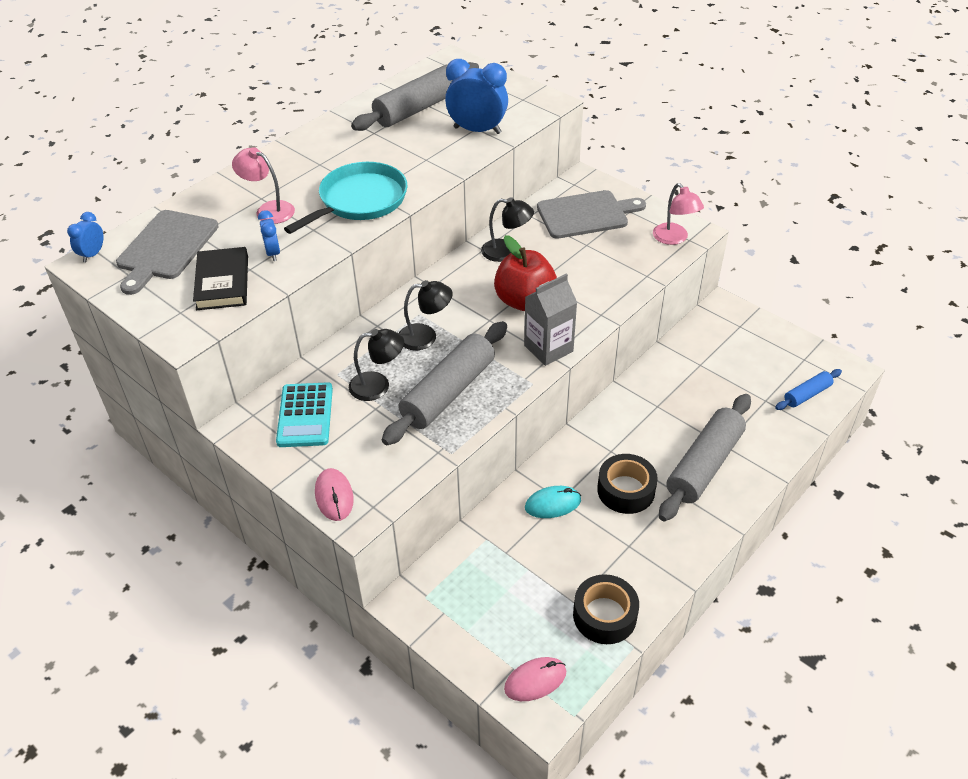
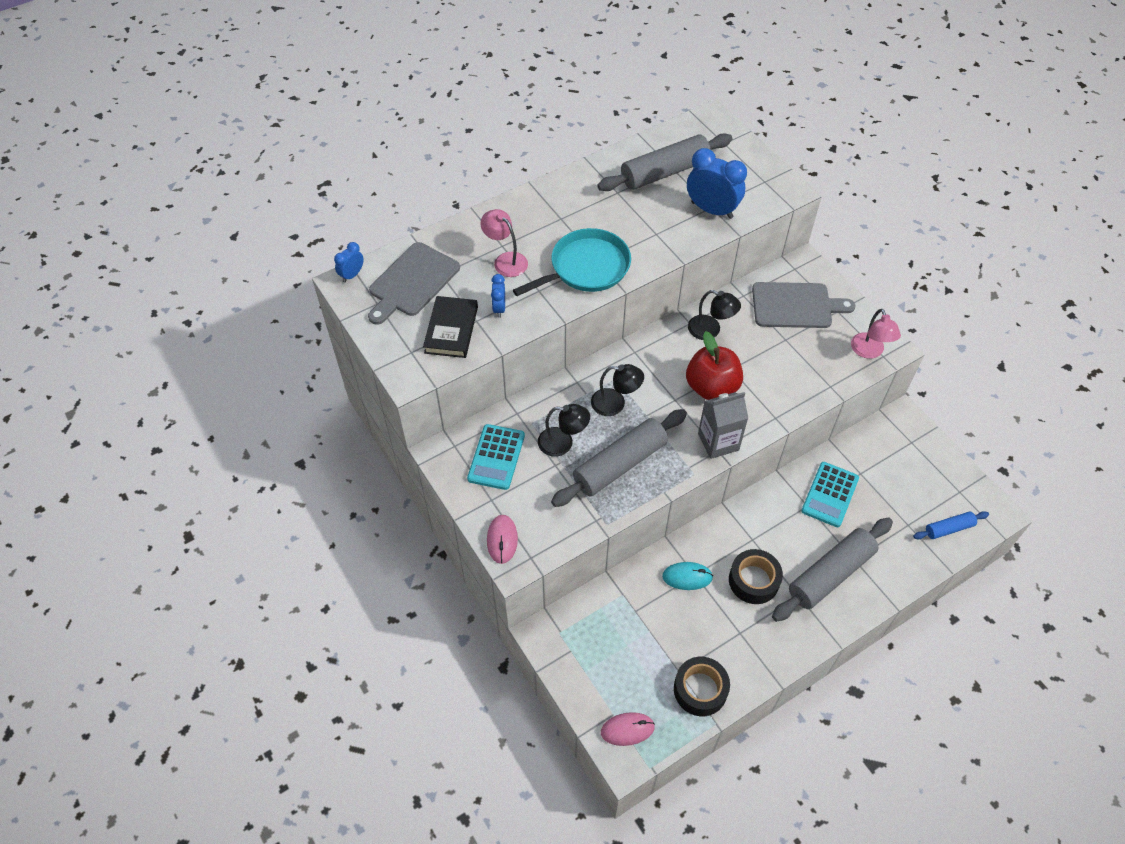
camera: 15 degrees right, 10 degrees up
none -> turquoise calculator [801,462,859,527]

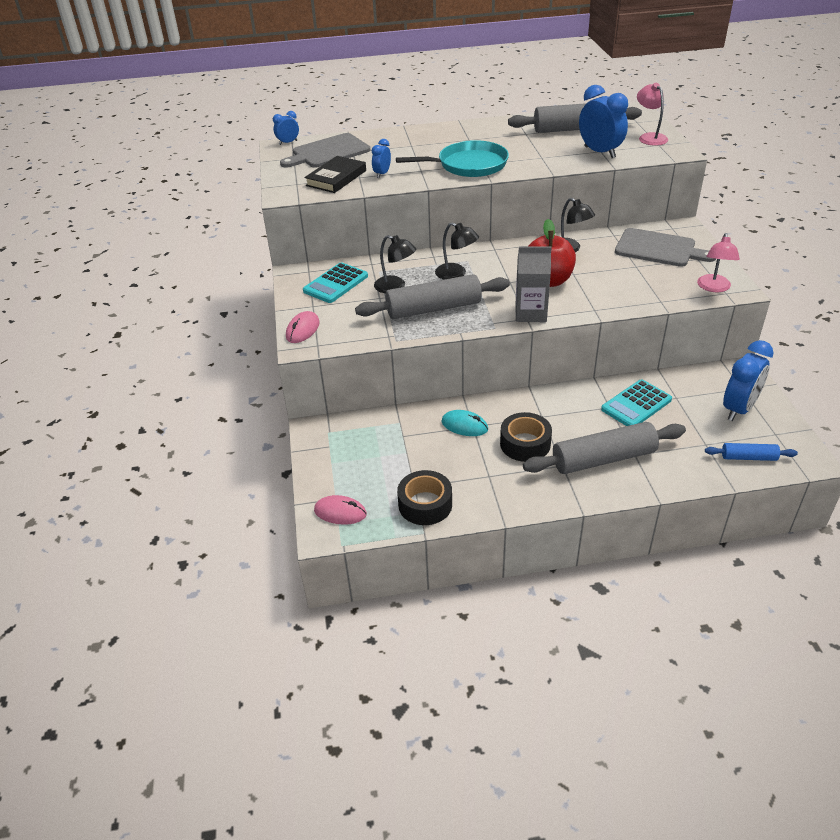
camera: 25 degrees right, 15 degrees down
pink lamp [480,209,528,277] -> pink lamp moved to [637,83,668,146]
none -> blue clock [723,340,773,421]

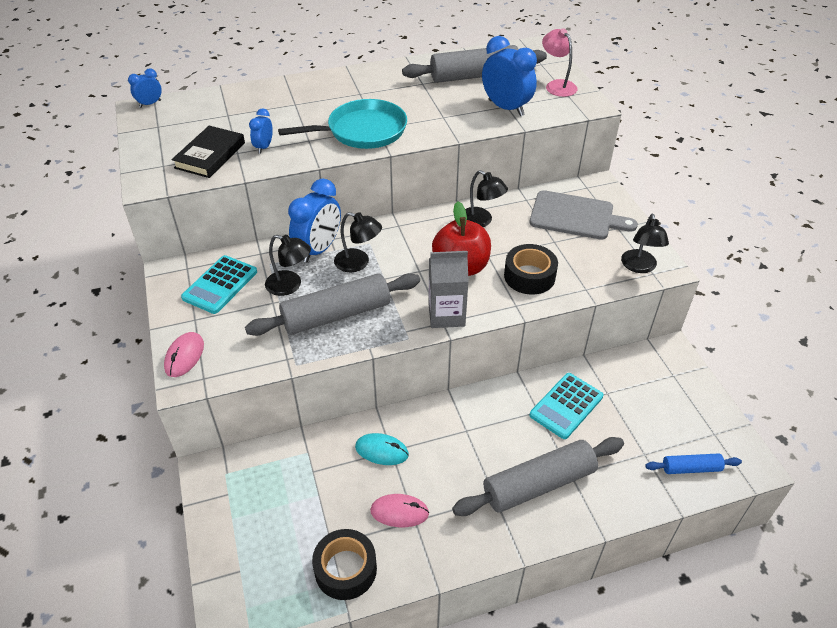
camera: 10 degrees left, 5 degrees up
grey cutting board [280,133,370,168] -> none
pink mouse [314,495,367,525] -> pink mouse moved to [370,494,429,527]
black tape [500,412,552,462] -> black tape moved to [504,244,558,294]
pink lamp [697,233,740,292] -> black lamp [621,214,669,273]
blue clock [723,340,773,421] -> blue clock moved to [288,179,341,263]

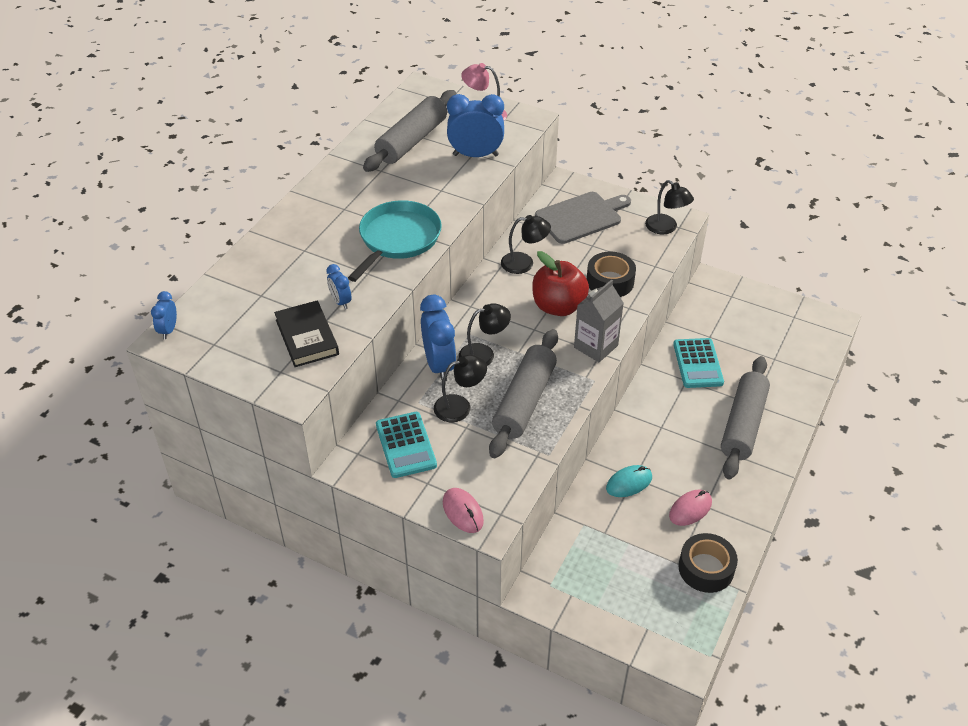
camera: 45 degrees left, 0 degrees up
blue rolling pin [645,453,742,474] -> none

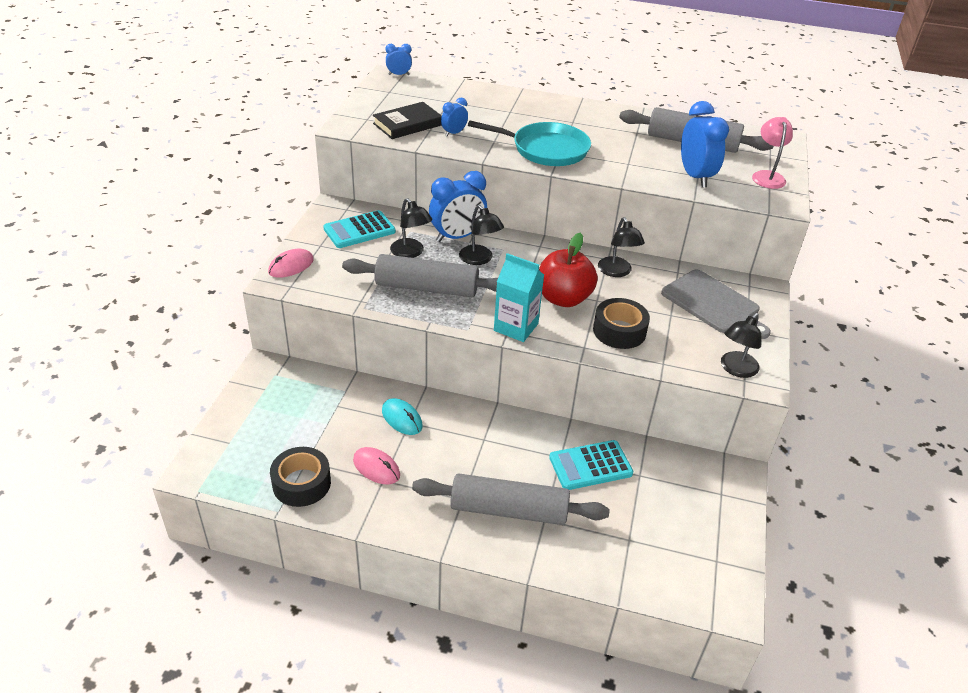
camera: 75 degrees right, 5 degrees down
grey carton [574,279,624,362] -> turquoise carton [494,253,544,342]

